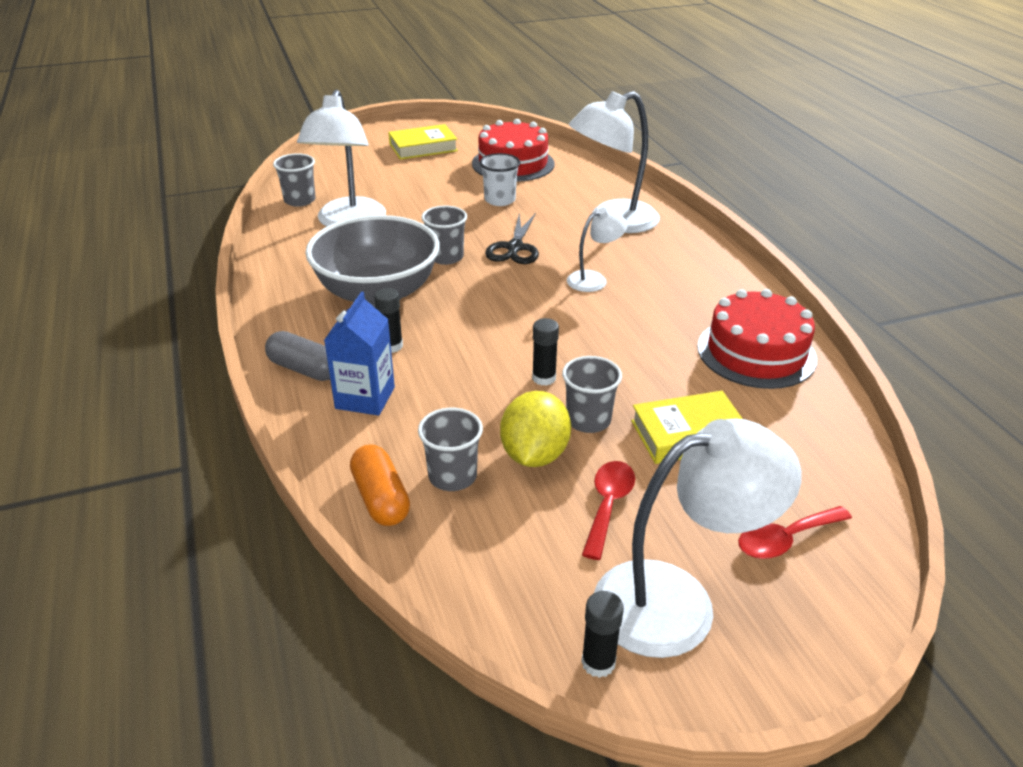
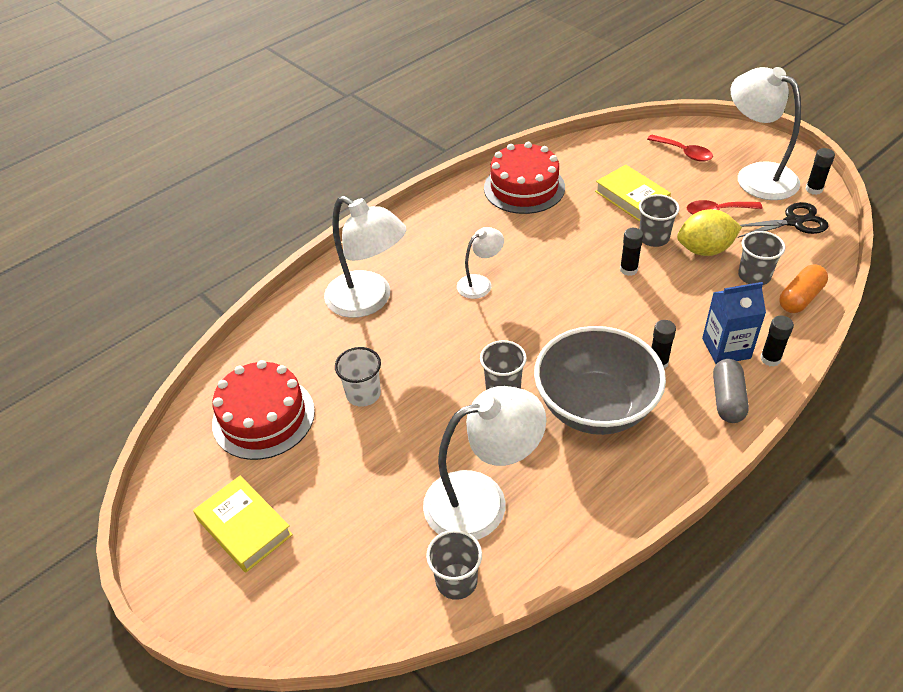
camera: 110 degrees left, 10 degrees up
black scissors [485,213,539,264] -> black scissors moved to [738,202,829,238]
white lamp [567,208,628,292] -> white lamp turned 105 degrees clockwise [457,227,504,299]
none -> black glue stick [760,316,794,367]

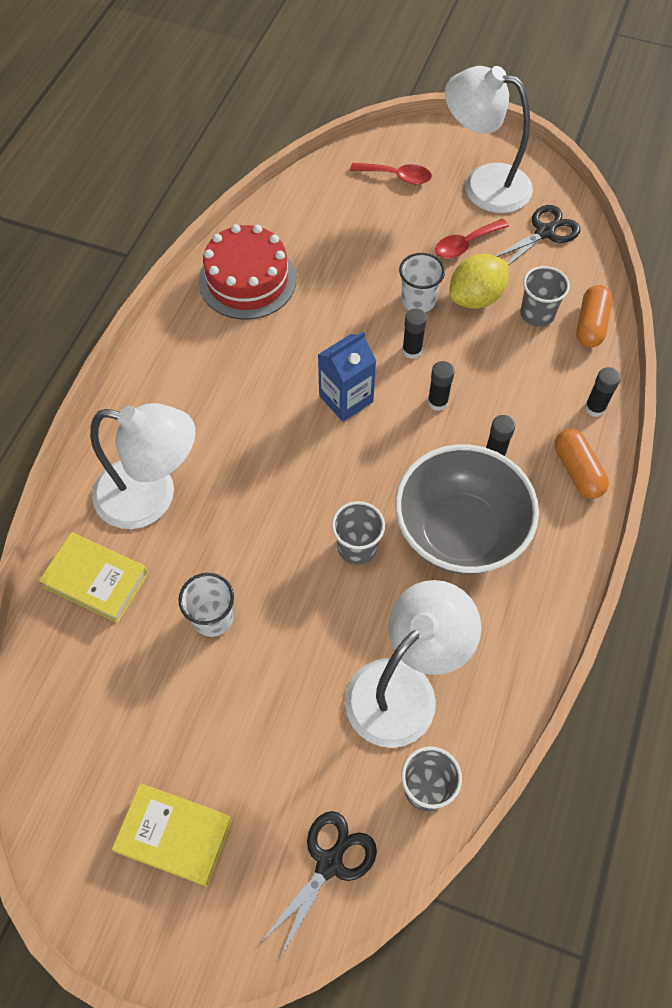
camera: 30 degrees left, 15 degrees up
red cake [212,360,315,460] -> none
white lamp [457,227,504,299] -> none
yellow book [595,165,671,221] -> yellow book moved to [39,532,148,623]
grey cup [639,194,680,247] -> white cup [399,253,445,312]
blue carton [702,282,766,364] -> blue carton moved to [318,331,376,422]
grey capsule [713,359,749,423] -> orange capsule [555,429,609,499]
black glue stick [806,148,835,195] -> black glue stick moved to [428,361,455,411]
none -> black scissors [260,811,377,960]

